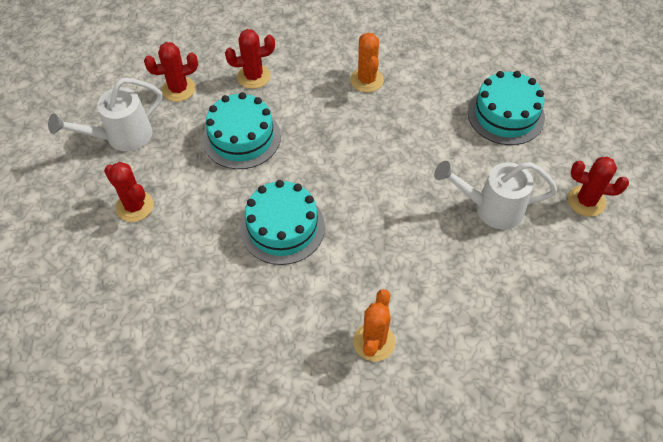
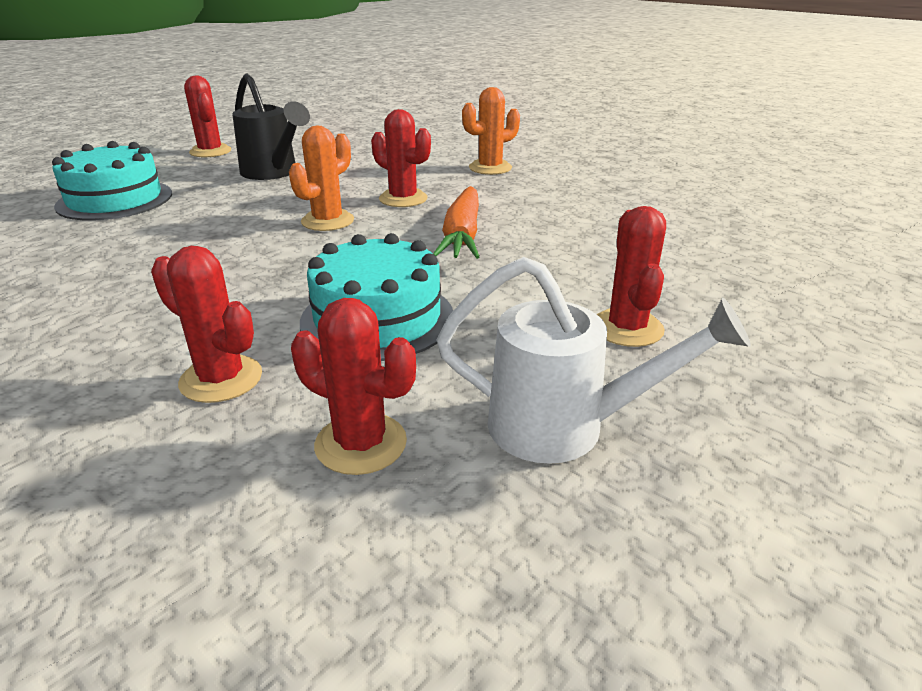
camera: 135 degrees left, 25 degrees down
turquoise cake [240,180,325,265] -> orange carrot [433,186,479,259]
orange cactus [350,33,384,92] -> orange cactus moved to [289,126,354,231]
white watering can [434,161,557,229] -> black watering can [232,74,310,180]
none -> red cactus [371,109,431,207]

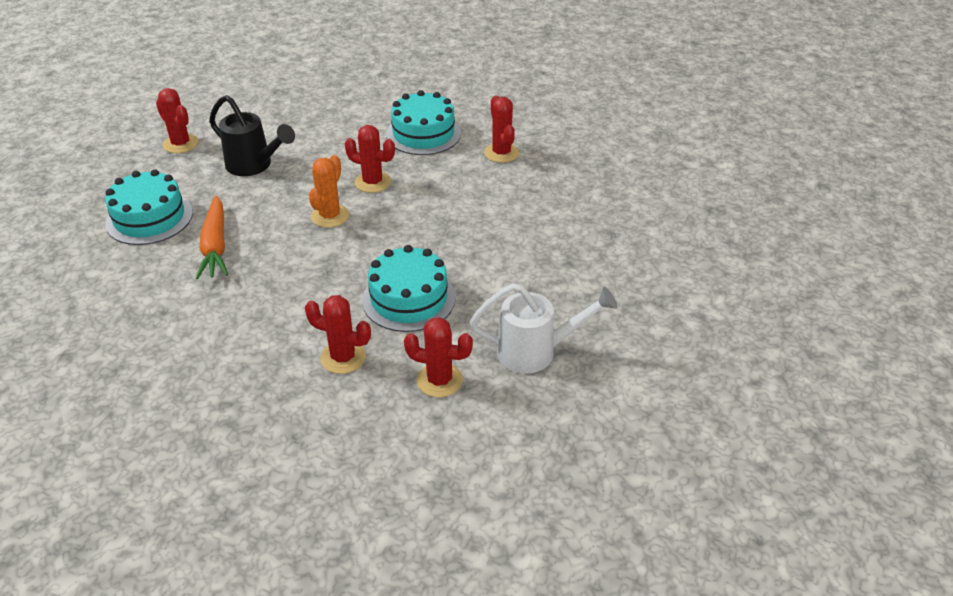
camera: 15 degrees left, 10 degrees up
orange carrot [433,186,479,259] -> orange carrot moved to [196,195,228,279]
orange cactus [462,87,520,175] -> turquoise cake [386,90,461,155]
red cactus [597,206,666,347] -> red cactus moved to [484,96,519,163]

